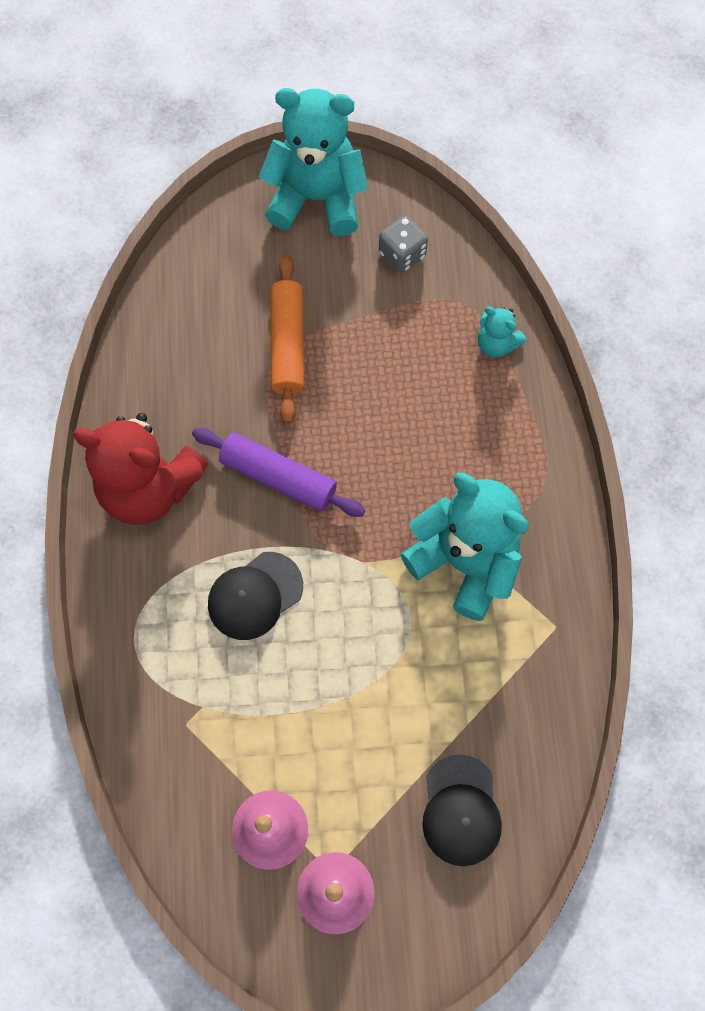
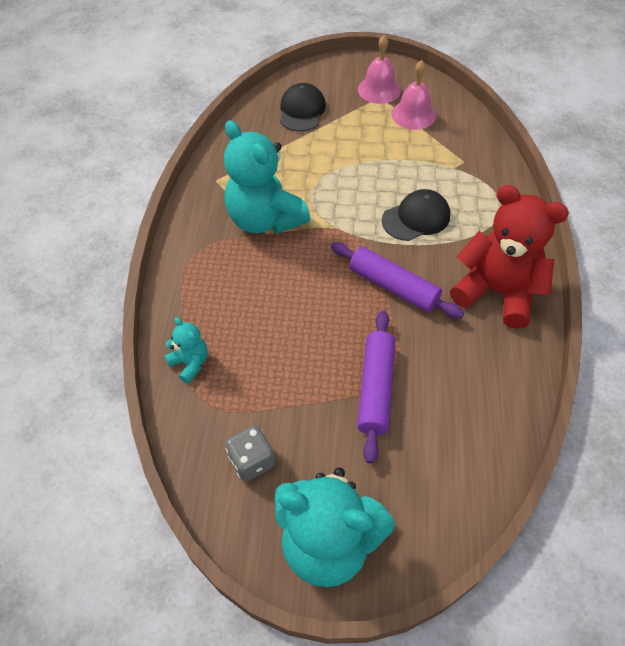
camera: 170 degrees left, 15 degrees down
orange rolling pin [271,255,304,424] -> purple rolling pin [357,311,395,464]

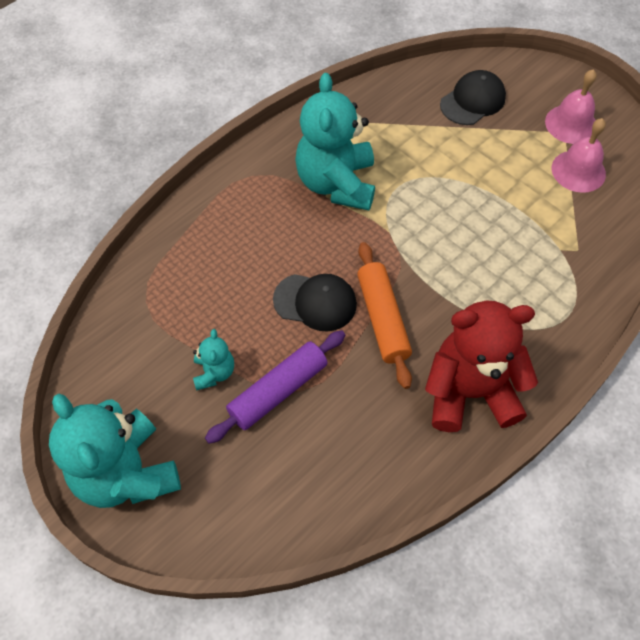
camera: 40 degrees right, 5 degrees up
turquoise teddy bear [165,317,208,384] -> turquoise teddy bear moved to [193,329,234,390]
grey dice [225,425,275,482] -> none
purple rolling pin [331,242,464,319] -> orange rolling pin [357,242,412,389]
black cap [382,189,450,241] -> black cap moved to [273,274,357,332]
red teddy bear [450,185,569,329] -> red teddy bear turned 75 degrees counterclockwise [425,301,538,432]

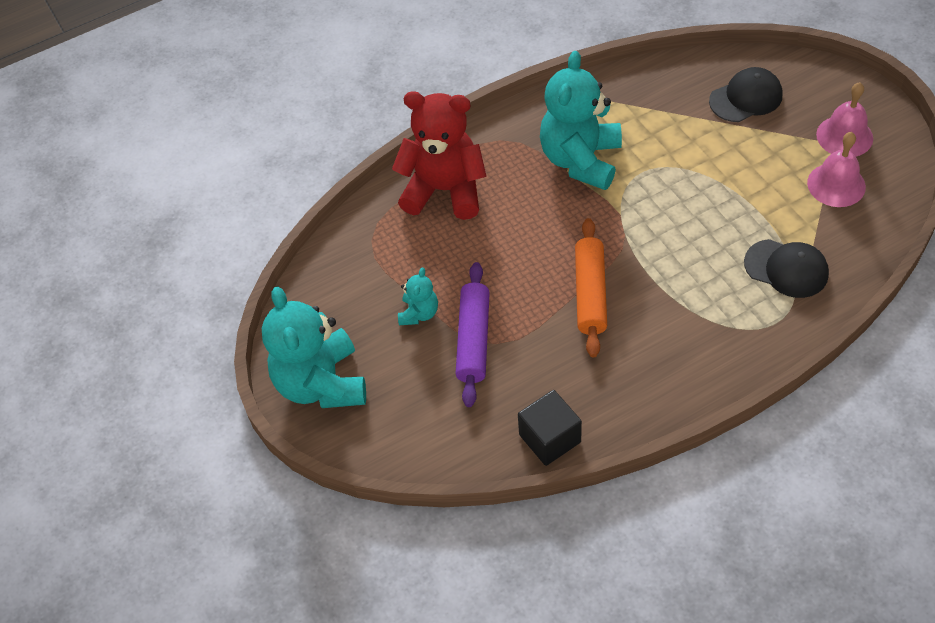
camera: 20 degrees right, 5 degrees down
purple rolling pin [205,330,345,444] -> purple rolling pin turned 60 degrees counterclockwise [455,262,490,407]
black cap [273,274,357,332] -> black cap moved to [744,239,829,298]
red teddy bear [425,301,538,432] -> red teddy bear moved to [392,91,487,220]
none -> black cube [518,390,582,466]

